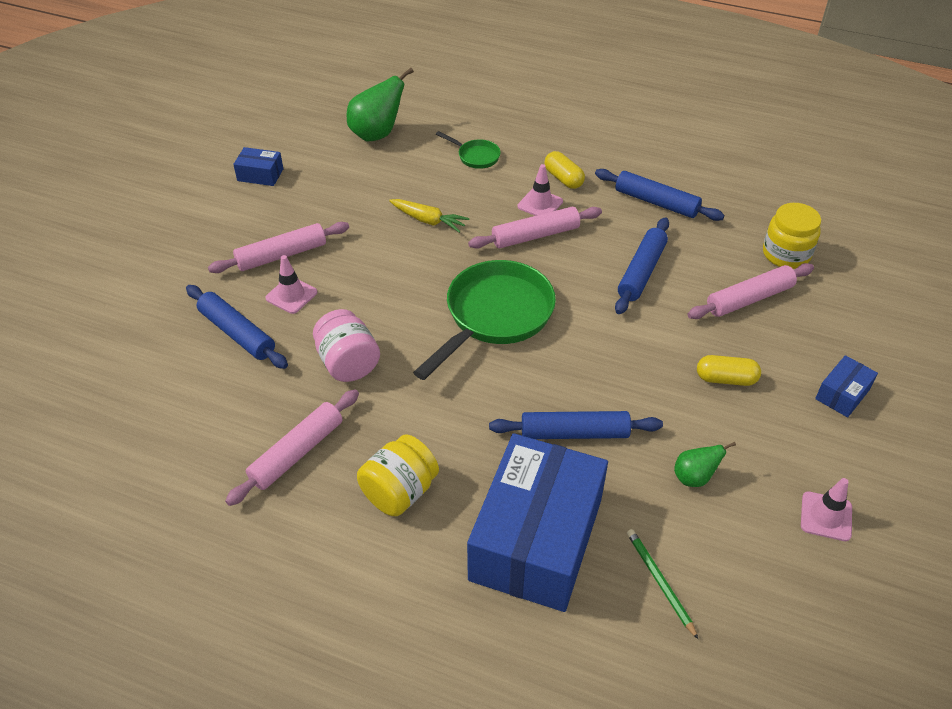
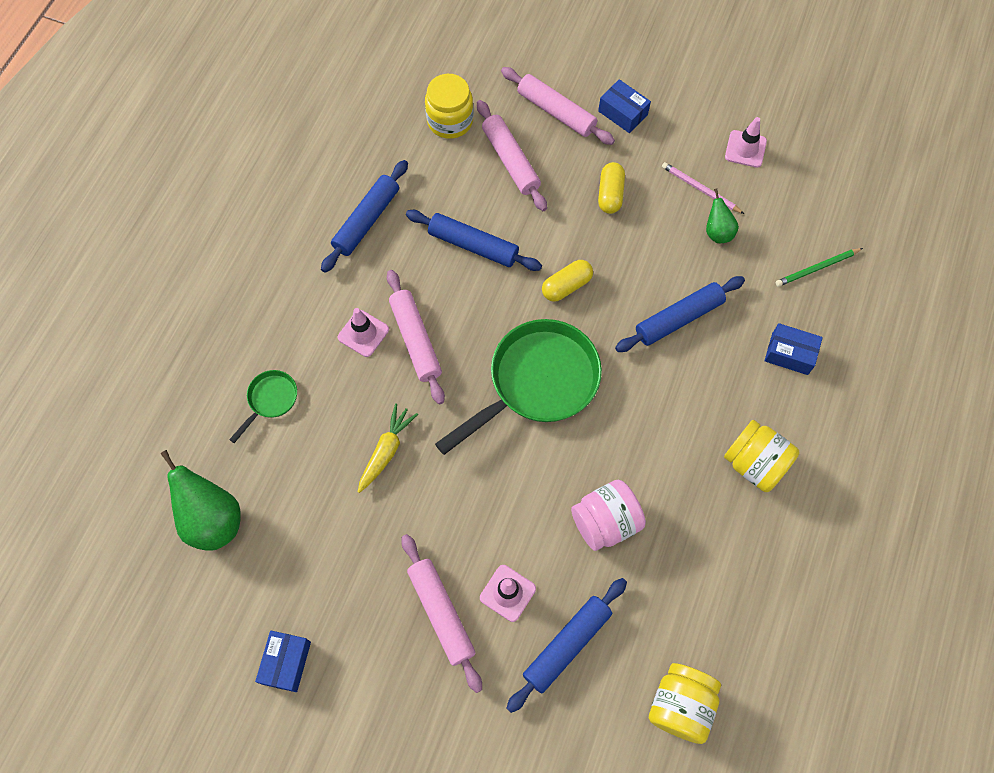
camera: 90 degrees left, 20 degrees up
pink rolling pin [225,389,359,506] -> pink rolling pin moved to [501,67,615,145]
green pan [413,260,556,380] -> green pan turned 105 degrees clockwise [435,319,602,455]
blue box [467,433,608,612] -> blue box [765,323,823,375], size x0.41
blue rolling pin [489,411,663,439] -> blue rolling pin turned 60 degrees clockwise [615,276,745,352]
yellow capsule [544,151,585,189] -> yellow capsule moved to [542,260,593,302]
none -> yellow jar [649,663,721,744]
none -> pink pencil [662,162,744,214]

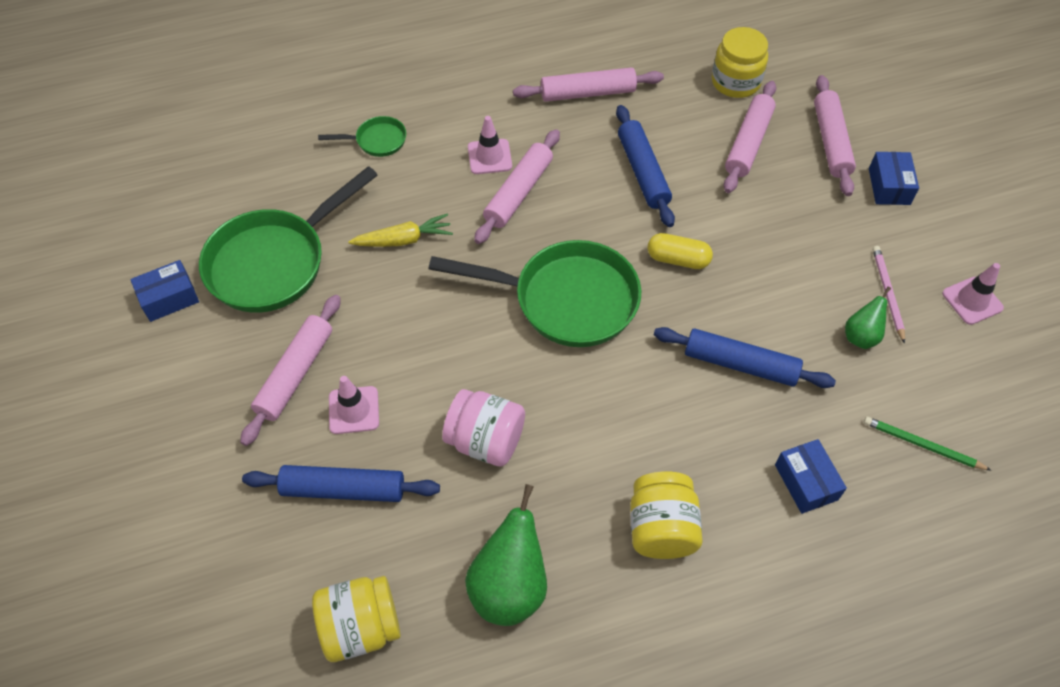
camera: 50 degrees right, 10 degrees down
green pear [160,450,241,551] -> green pear moved to [465,484,547,626]
blue rolling pin [321,160,408,273] -> pink rolling pin [513,67,664,102]
yellow capsule [598,162,625,214] -> none
none -> green pan [199,166,378,313]

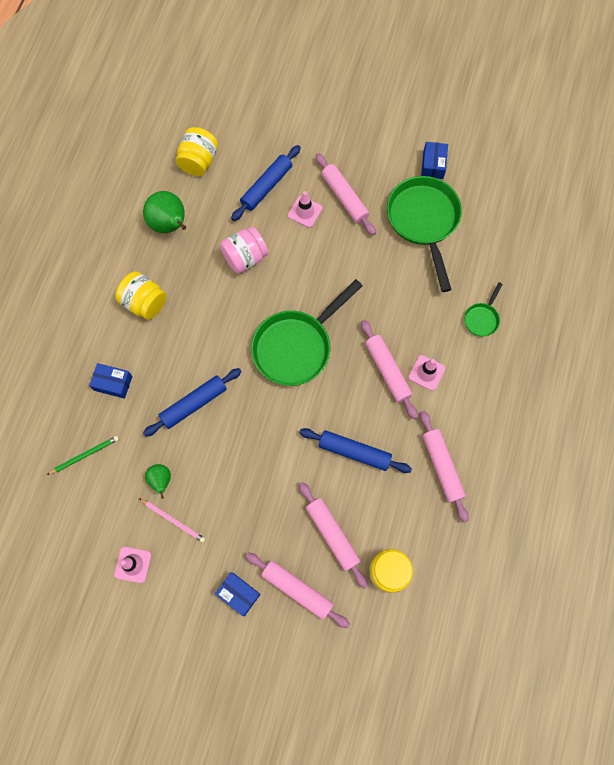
camera: 125 degrees right, 15 degrees up
yellow carrot [348,213,453,247] -> none
pink rolling pin [513,67,664,102] -> pink rolling pin turned 45 degrees counterclockwise [420,411,469,523]
yellow capsule [647,233,713,269] -> none

